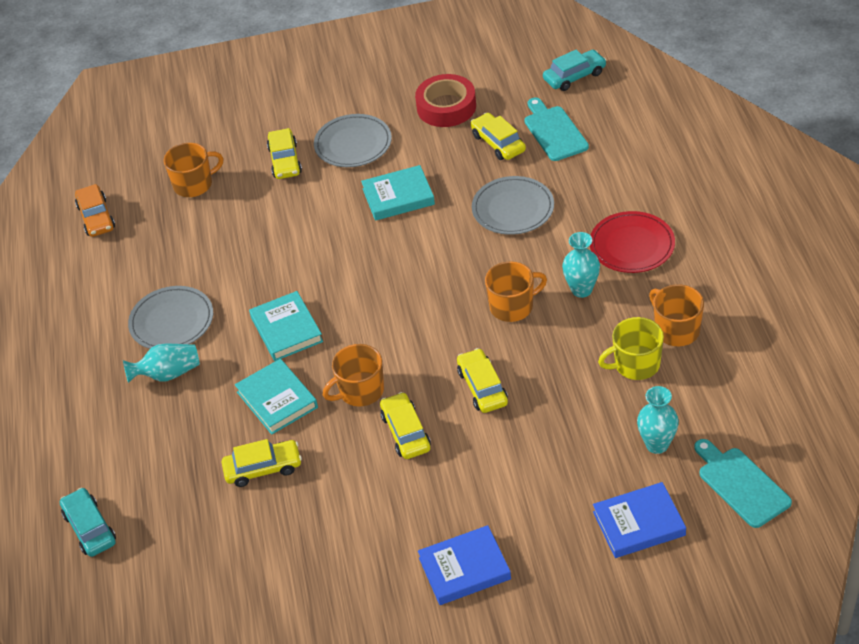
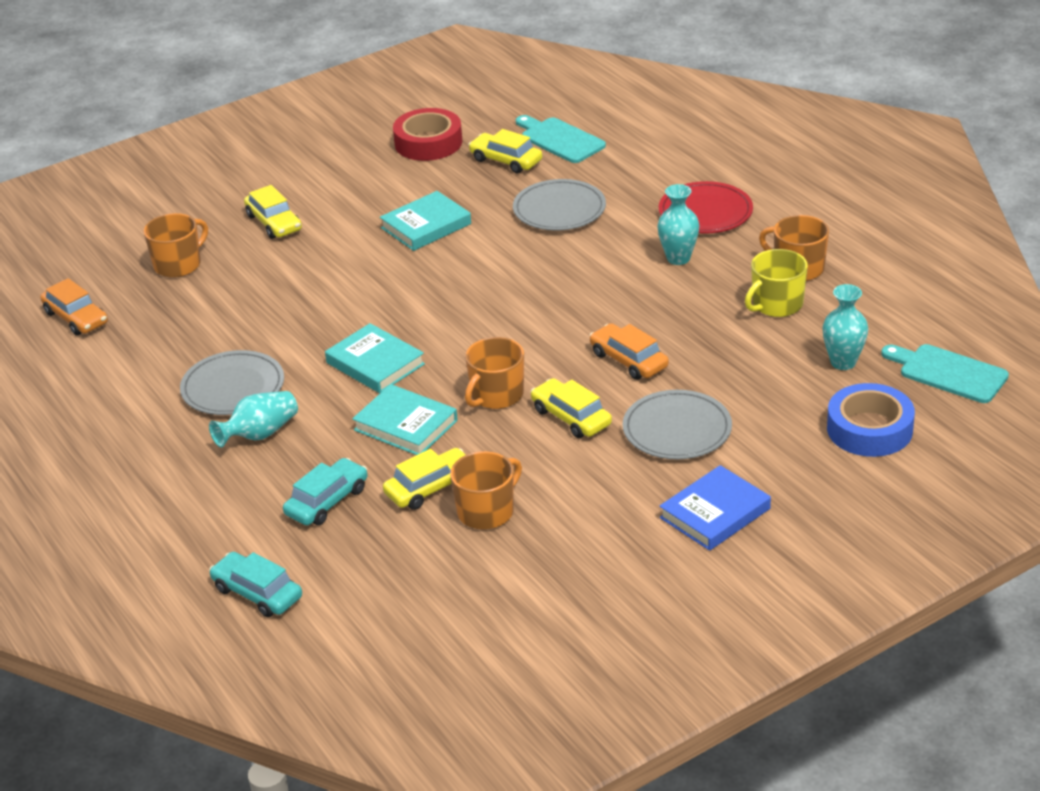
camera: 25 degrees left, 10 degrees down
grey plate [314,114,392,167] -> grey plate moved to [623,390,732,459]
yellow car [457,348,508,413] -> orange car [589,323,669,380]
orange mug [485,261,547,322] -> orange mug moved to [450,451,522,530]
turquoise car [543,50,607,91] -> turquoise car moved to [283,458,368,526]
blue book [593,482,686,558] -> blue tape [827,383,915,457]

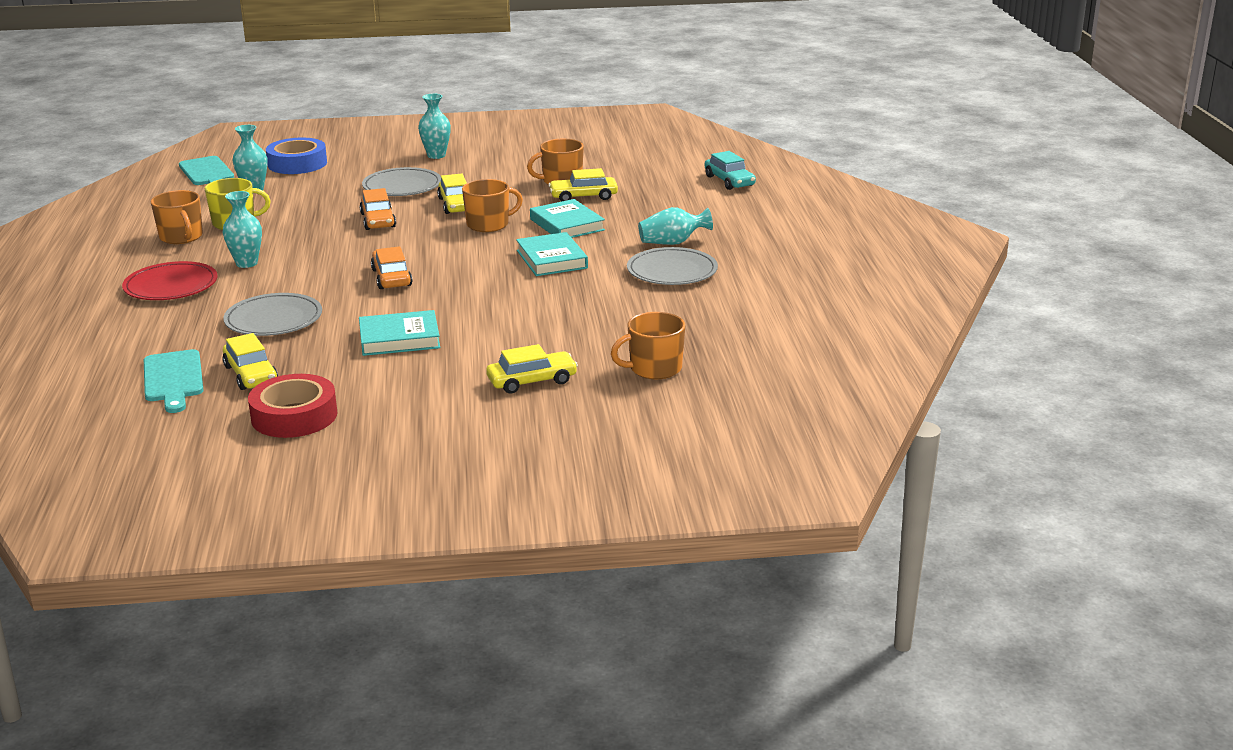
camera: 155 degrees left, 10 degrees down
orange car [40,278,108,336] -> orange car moved to [371,246,413,289]
yellow car [244,185,302,239] -> yellow car turned 75 degrees clockwise [486,344,578,393]
turquoise car [283,458,368,526] -> none
blue book [659,465,771,551] -> turquoise vase [418,94,451,159]

